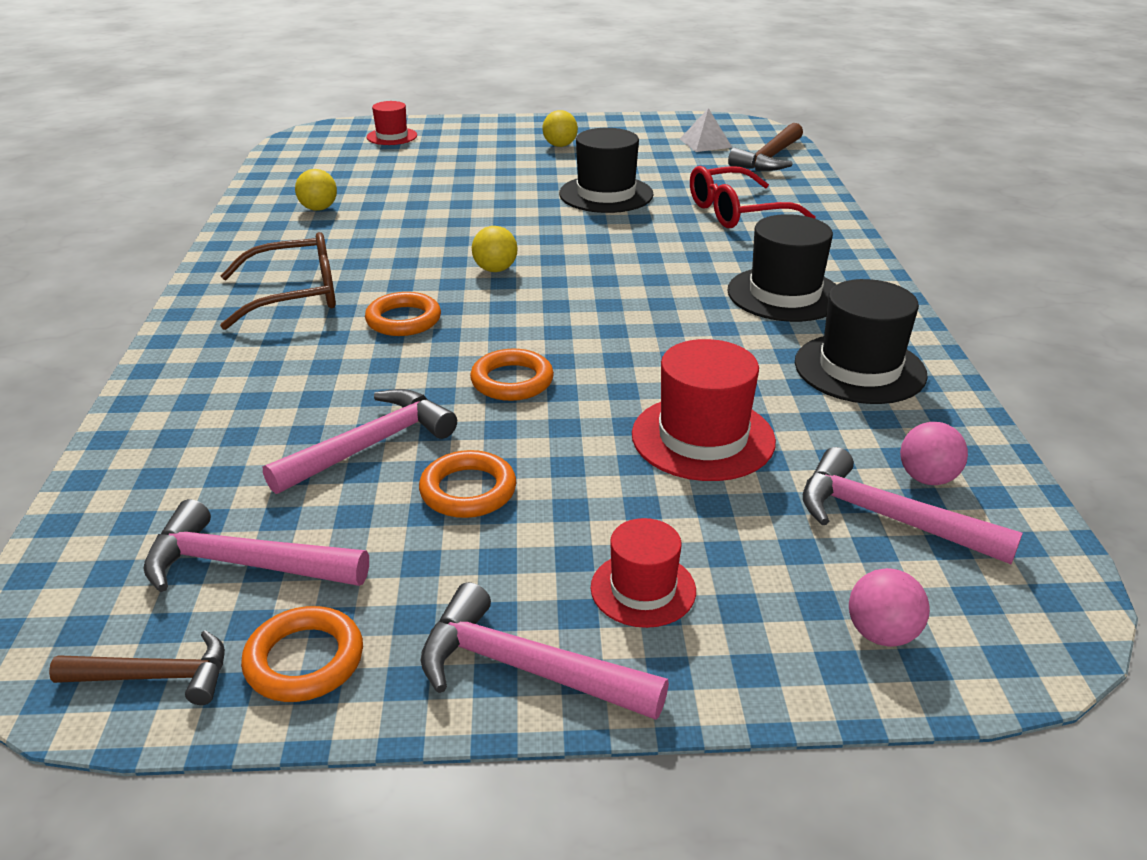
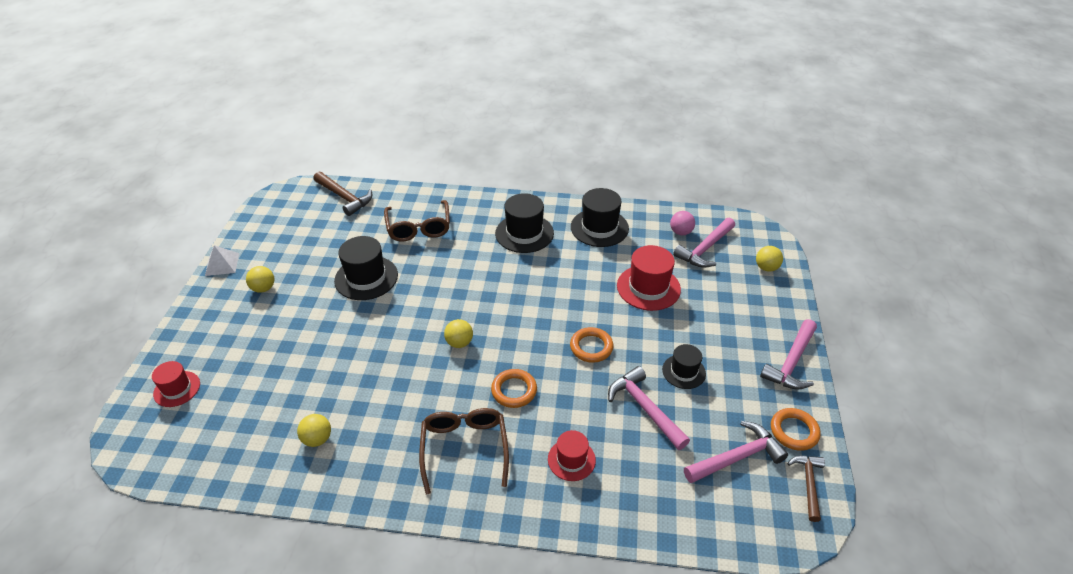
camera: 80 degrees left, 10 degrees up
pink hammer [143,499,369,592] -> pink hammer turned 135 degrees counterclockwise [684,421,788,483]
orange ring [419,450,517,518] -> black hat [662,344,706,389]
red hat [591,518,696,628] -> red hat moved to [548,430,596,481]
white pyramid [680,108,733,152] -> white pyramid moved to [205,245,239,276]
red glasses [690,166,816,228] -> brown glasses [384,200,450,242]
pink ball [849,568,930,647] -> yellow ball [756,246,783,272]

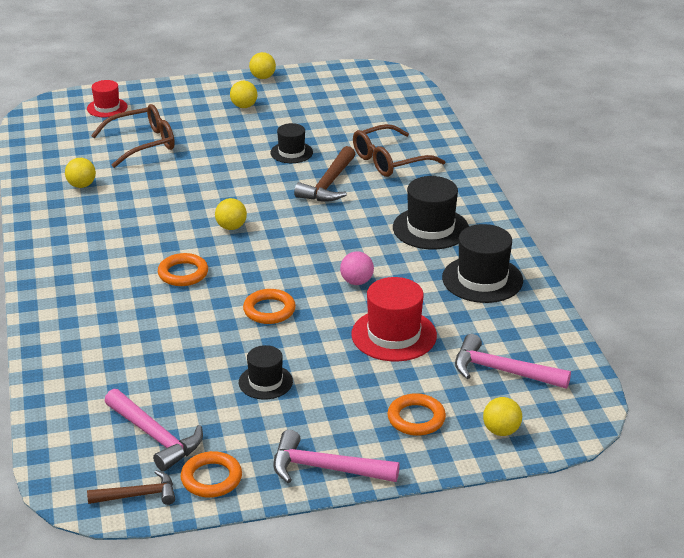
camera: 70 degrees right, 10 degrees down
white pyramid [205,245,239,276] -> yellow ball [249,52,276,79]
brown hammer [314,171,372,216] -> brown hammer moved to [294,146,355,201]
black hat [334,236,398,300] -> black hat [270,123,313,163], size x0.61
brown glasses [419,408,509,495] -> brown glasses moved to [91,104,175,168]
red hat [548,430,596,481] -> none
pink hammer [608,366,690,450] -> none
pink ball [670,211,695,235] -> pink ball moved to [340,251,374,285]
none -> orange ring [387,393,446,436]

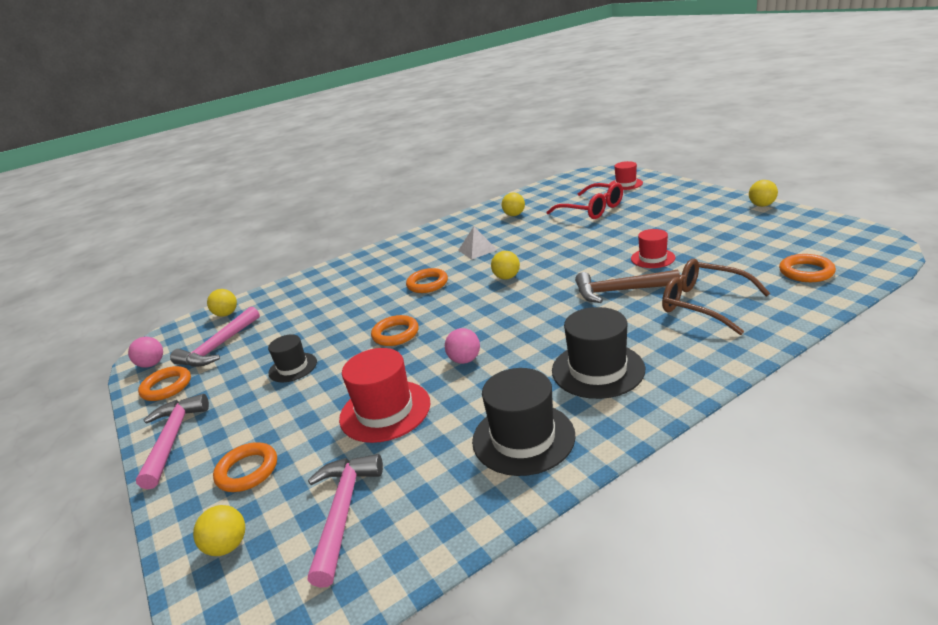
camera: 75 degrees right, 5 degrees down
brown hammer [87,470,175,505] -> pink ball [128,337,163,368]
brown glasses [91,104,175,168] -> red glasses [546,182,623,219]
yellow ball [230,81,257,108] -> yellow ball moved to [207,289,237,317]
black hat [270,123,313,163] -> red hat [631,229,675,268]
none -> white pyramid [458,227,497,260]
none -> orange ring [779,254,836,282]

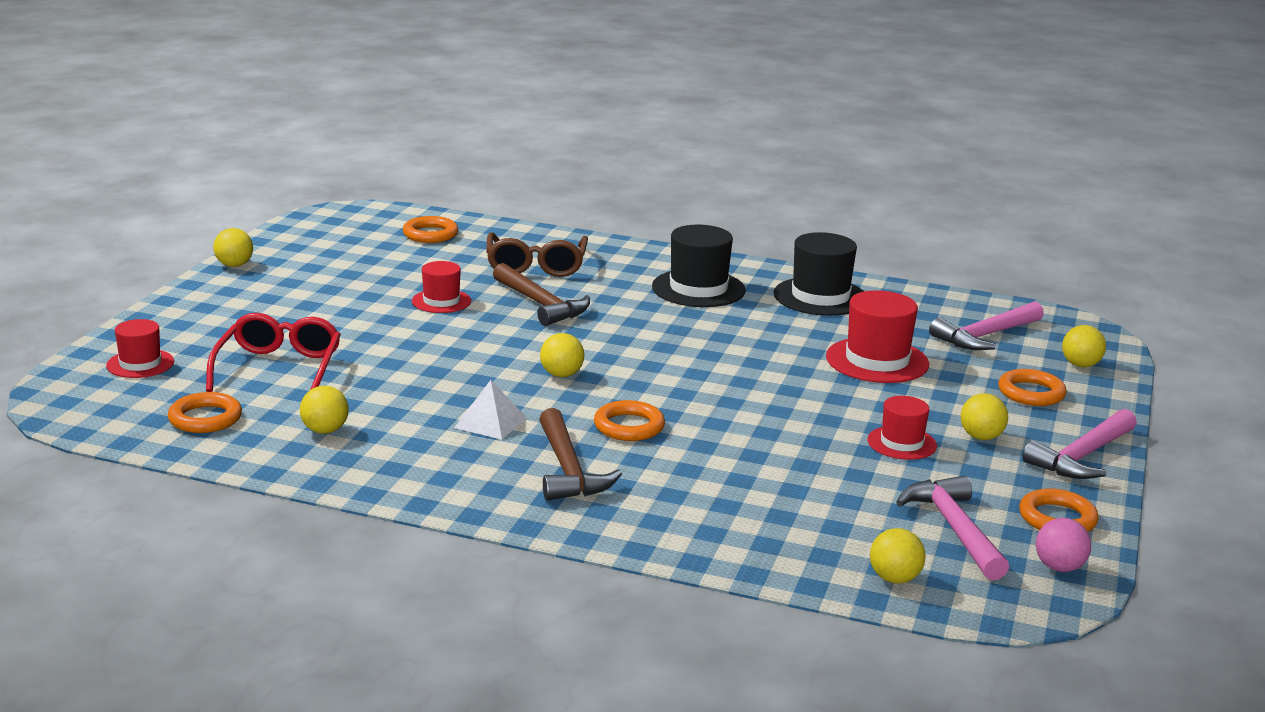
camera: 135 degrees left, 5 degrees down
pink hammer [170,307,260,367] -> pink hammer turned 90 degrees counterclockwise [896,476,1009,580]
black hat [268,334,317,382] -> red hat [867,396,937,460]
orange ring [371,315,419,346] -> orange ring moved to [168,392,242,433]
pink ball [445,328,480,364] -> none
none -> brown hammer [539,408,622,501]
none -> yellow ball [961,393,1008,440]

